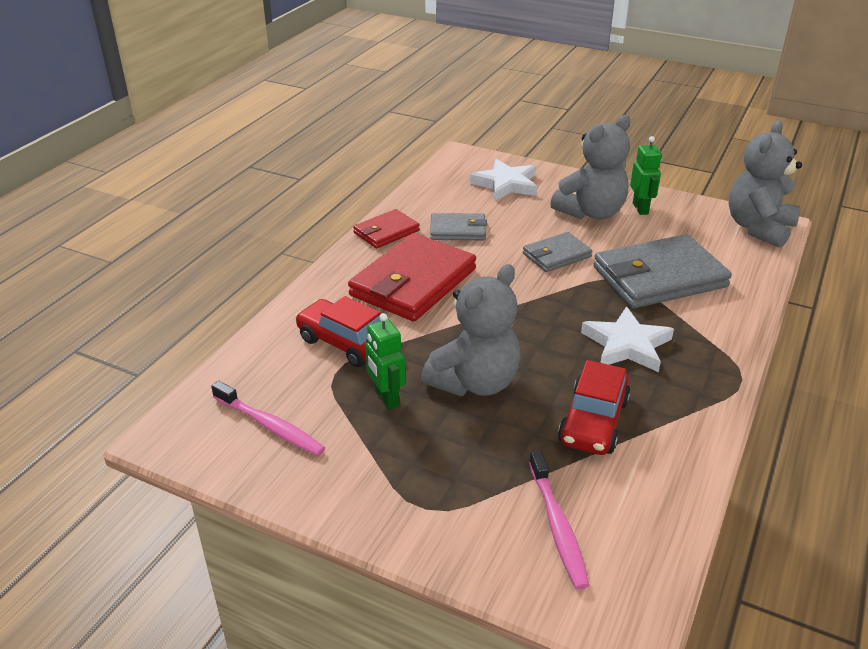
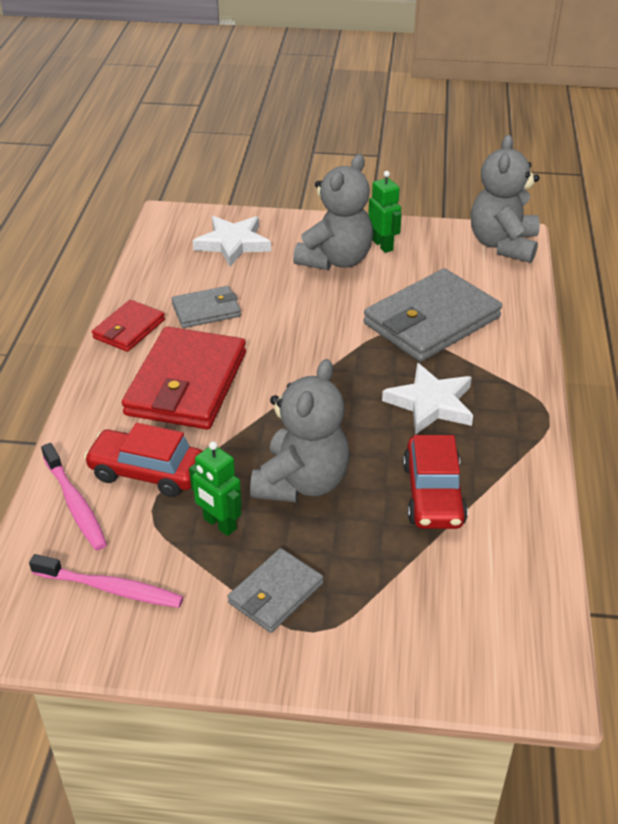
camera: 20 degrees left, 5 degrees up
grey wallet [523,232,592,272] -> grey wallet moved to [227,548,324,633]
pink toothbrush [529,450,590,590] -> pink toothbrush moved to [41,443,107,551]

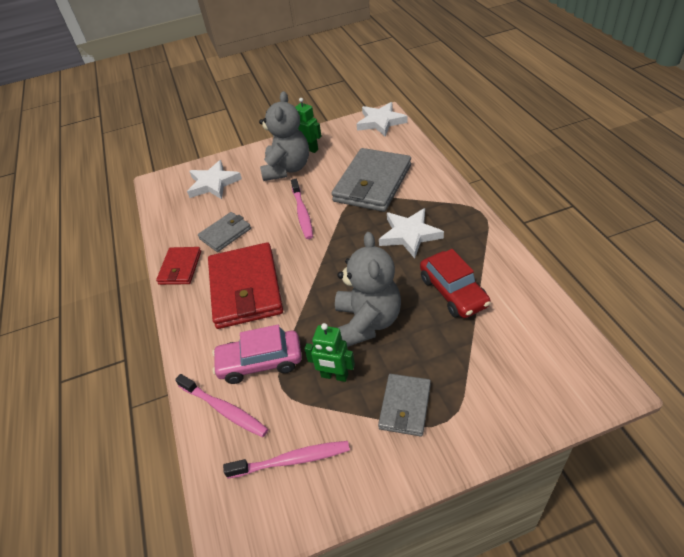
camera: 20 degrees left, 5 degrees up
red car [84,423,202,497] -> pink car [212,325,302,384]
grey teddy bear [471,135,540,263] -> white star [357,102,408,137]
none -> pink toothbrush [291,179,313,239]

